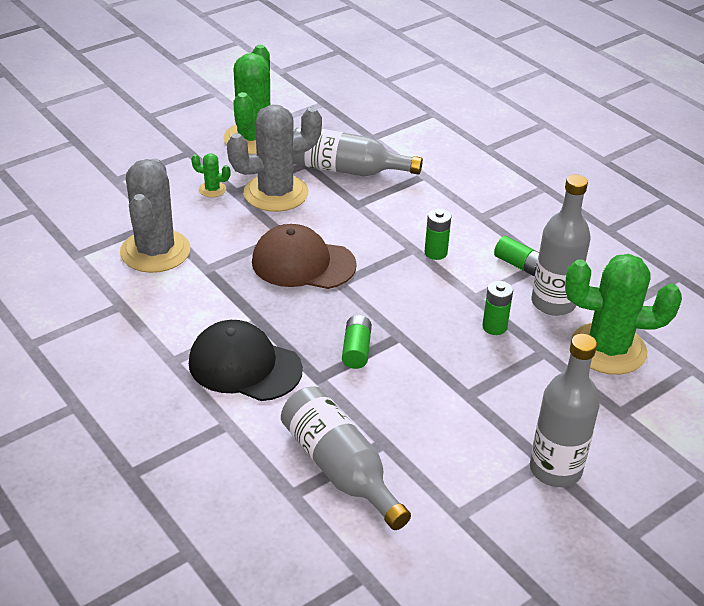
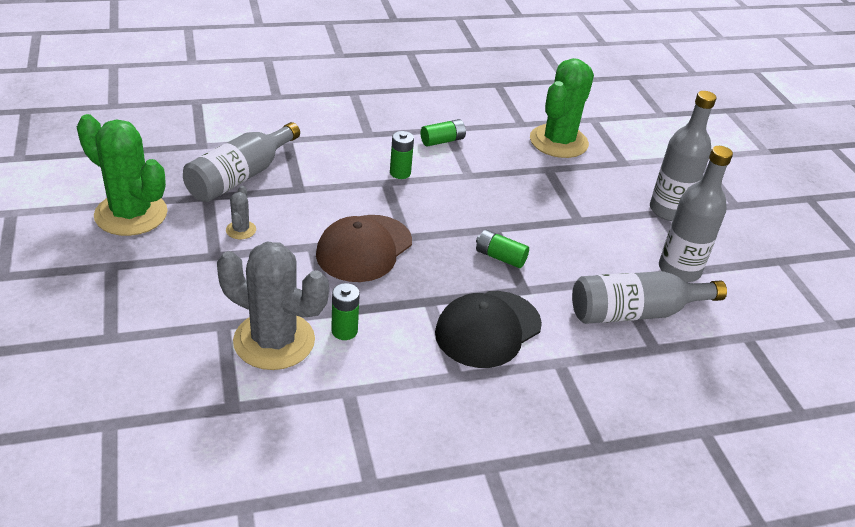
camera: 70 degrees left, 0 degrees up
green cactus [191,153,231,197] -> none
grey cactus [227,105,322,212] -> grey cactus [226,186,256,239], size x0.42
green battery [482,281,513,335] -> green battery moved to [331,283,360,340]
grey bottle [531,175,590,316] -> grey bottle moved to [659,146,733,282]

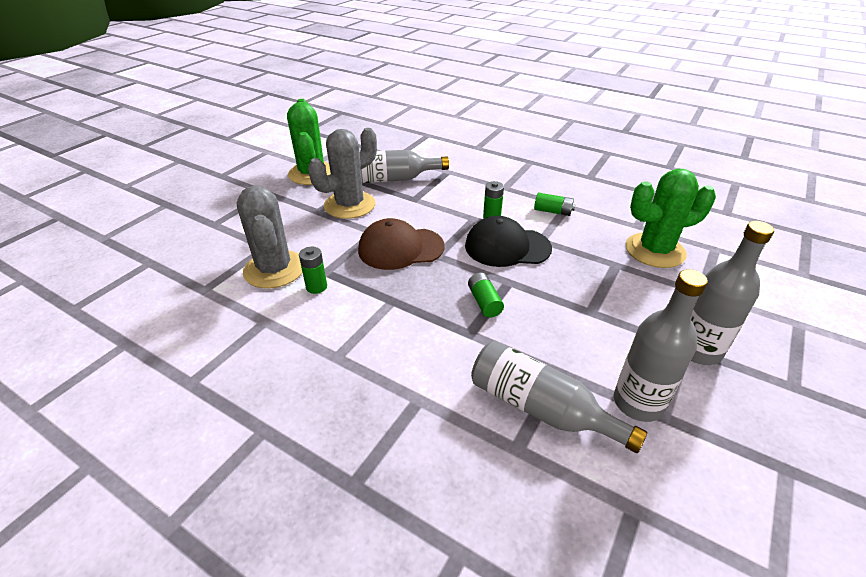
camera: 50 degrees right, 0 degrees up
grey cactus [226,186,256,239] -> grey cactus [308,128,377,219], size x2.36
black cap [435,291,542,368] -> black cap moved to [465,216,552,267]

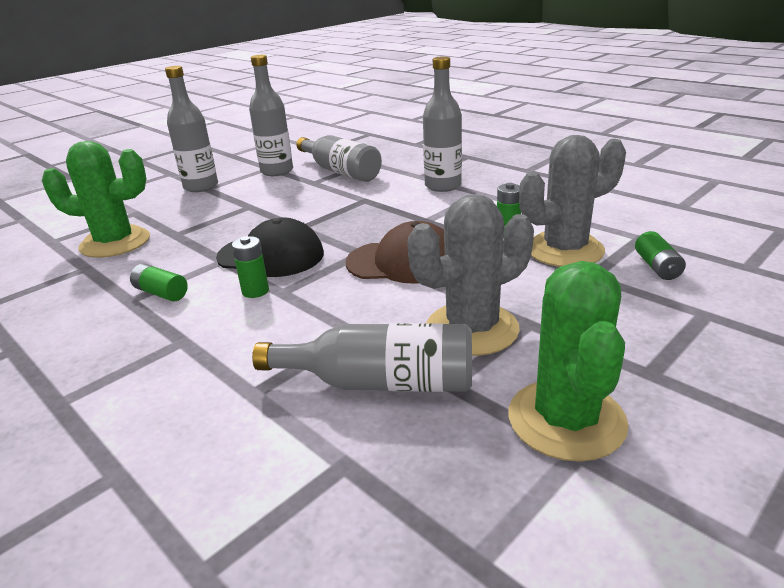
camera: 165 degrees left, 10 degrees down
grey cactus [237,185,303,289] -> grey cactus turned 75 degrees clockwise [519,135,626,267]
green battery [468,273,504,318] -> green battery moved to [635,231,686,280]
none -> grey bottle [423,56,462,192]

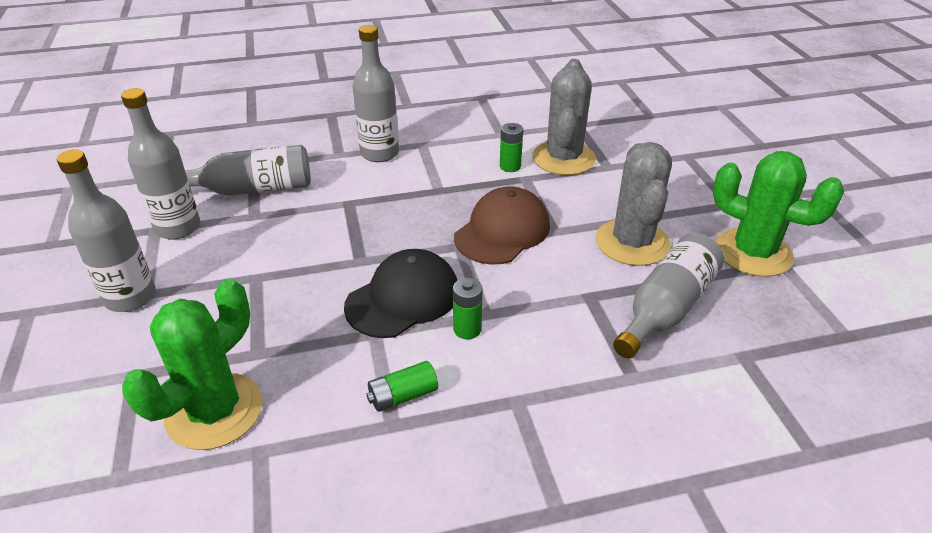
camera: 60 degrees left, 10 degrees up
green battery [635,231,686,280] -> none

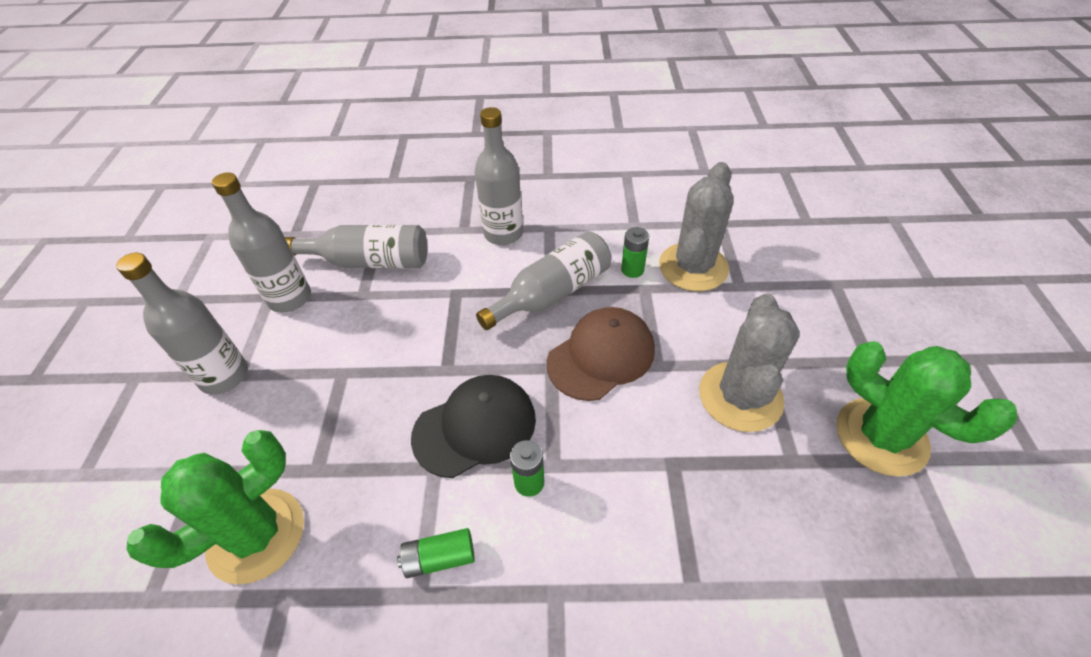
camera: 15 degrees right, 10 degrees up
grey bottle [613,233,724,358] -> grey bottle moved to [476,231,611,330]

